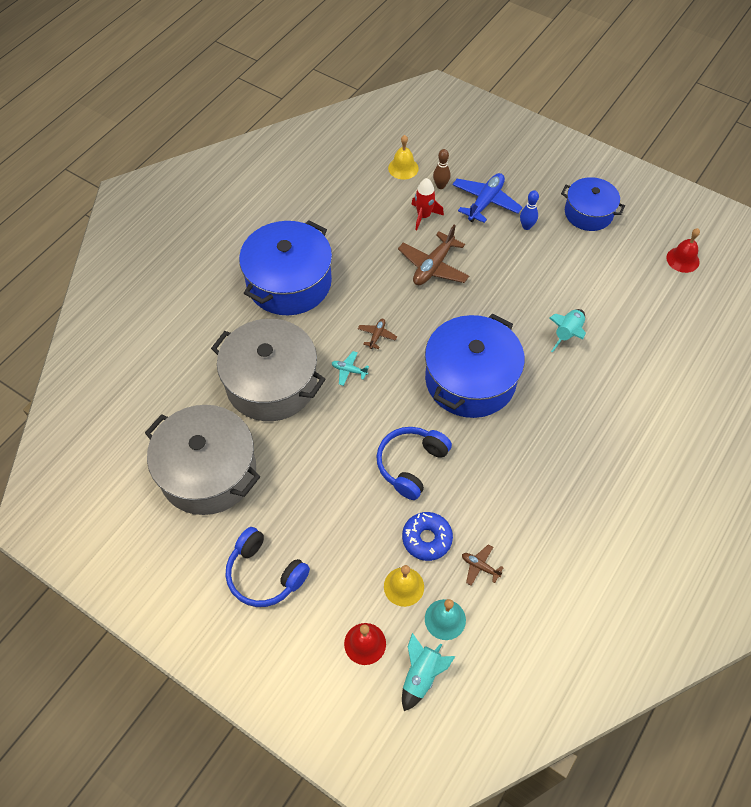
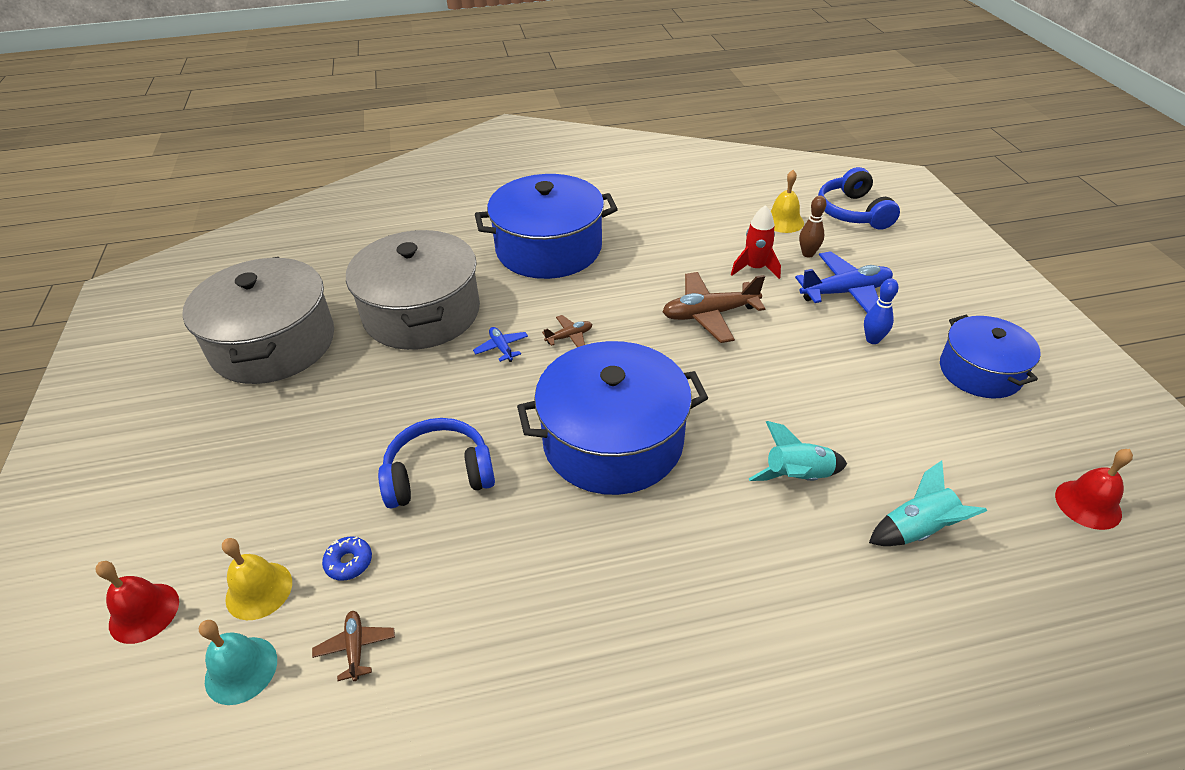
camera: 45 degrees right, 15 degrees down
blue headphones [226,527,310,607] -> blue headphones moved to [818,167,900,230]
turquoise plane [332,351,369,386] -> blue plane [473,327,528,362]
blue donut [402,512,453,561] -> blue donut [322,536,372,581], size x0.60
turquoise rocket [402,633,455,711] -> turquoise rocket moved to [869,460,987,546]

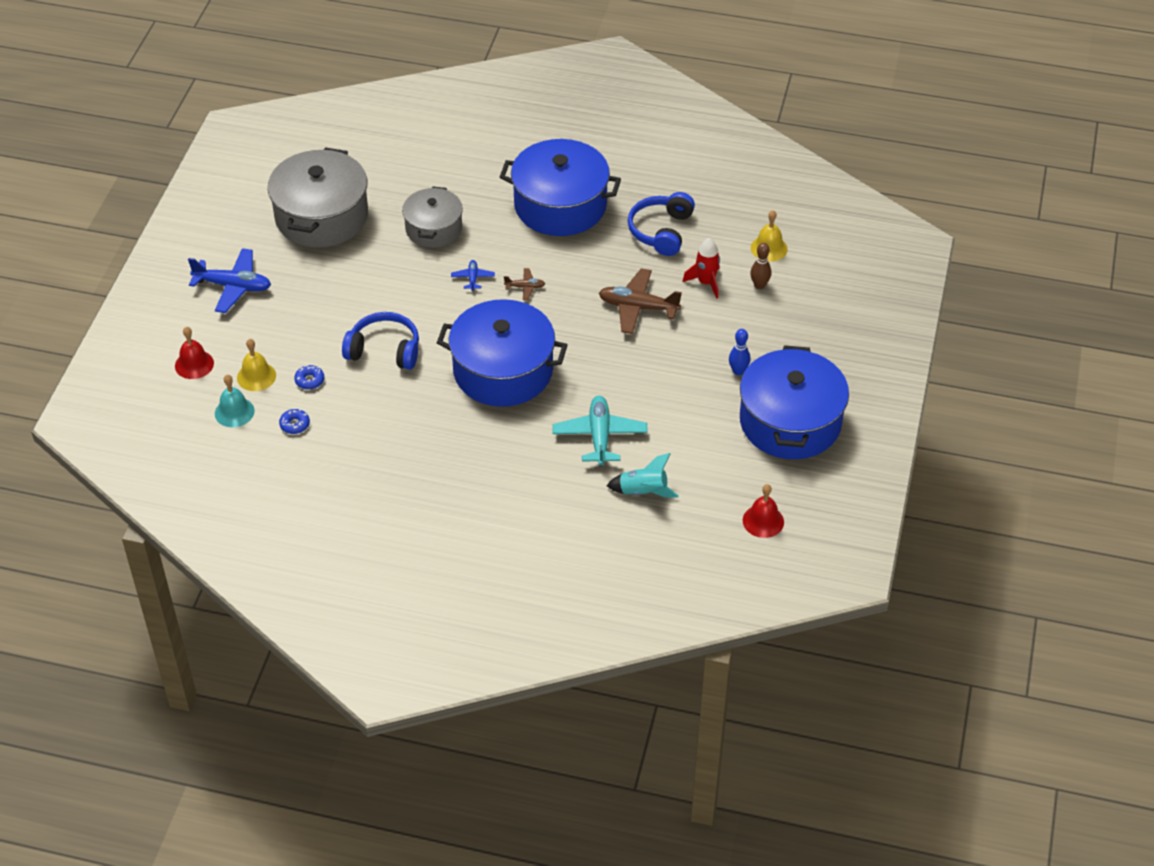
camera: 25 degrees right, 5 degrees up
brown plane [312,611,395,681] -> blue donut [279,409,310,434]
grey pot [346,230,480,350] -> grey pot [402,187,463,248], size x0.61
turquoise rocket [749,421,847,481] -> turquoise plane [552,396,648,466]
blue plane [795,251,893,313] -> blue plane moved to [188,248,271,313]
blue headphones [818,167,900,230] -> blue headphones moved to [628,192,695,256]
blue pot [940,315,1041,399] -> blue pot [740,345,849,459], size x1.65

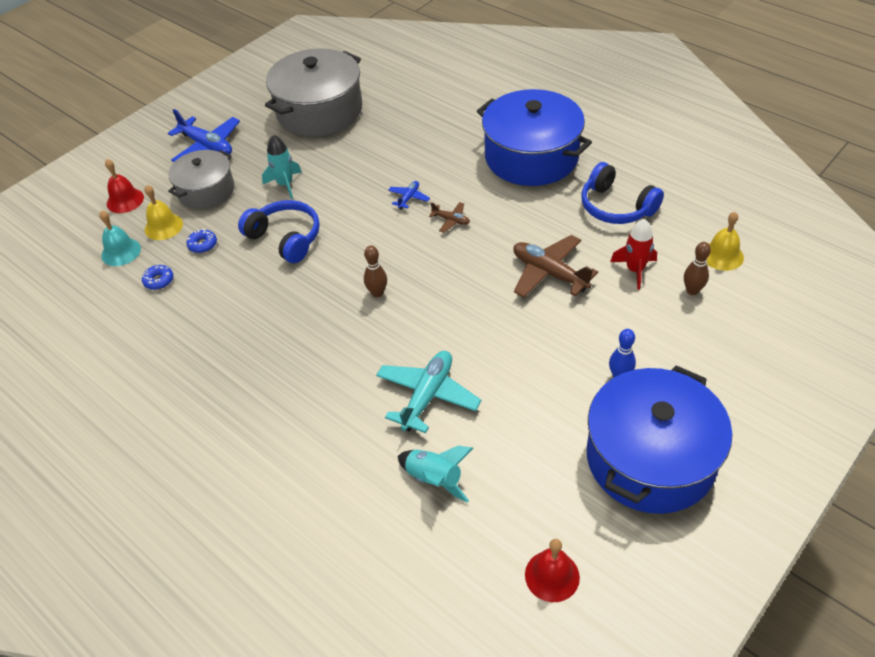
camera: 30 degrees right, 0 degrees up
grey pot [402,187,463,248] -> grey pot moved to [168,150,234,209]
blue pot [437,299,568,407] -> brown bowling pin [364,246,387,297]
blue headphones [628,192,695,256] -> blue headphones turned 90 degrees counterclockwise [581,162,664,224]
none -> turquoise rocket [262,135,302,199]

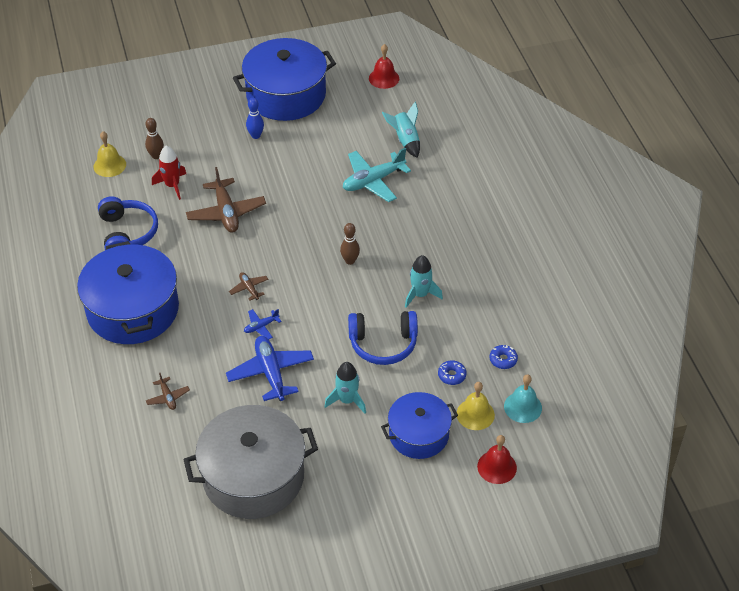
camera: 150 degrees left, 0 degrees up
blue plane [168,109,240,162] -> blue plane moved to [226,336,314,401]
grey pot [168,150,234,209] -> blue pot [381,392,458,459]
blue headphones [238,200,320,263] -> blue headphones turned 75 degrees counterclockwise [348,311,418,365]
none -> brown plane [146,373,190,410]
none -> turquoise rocket [405,255,443,308]

